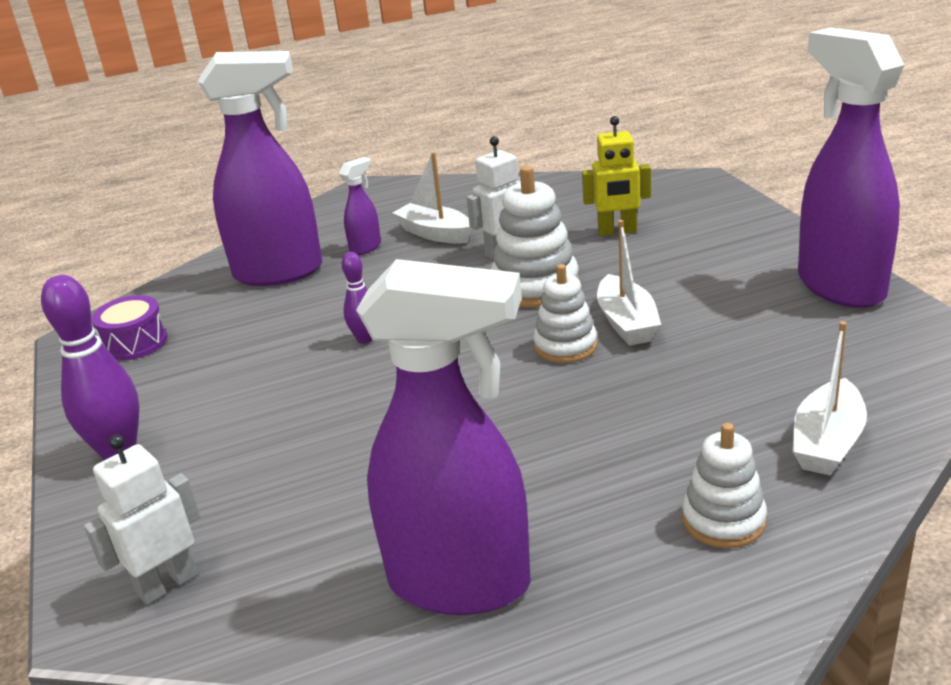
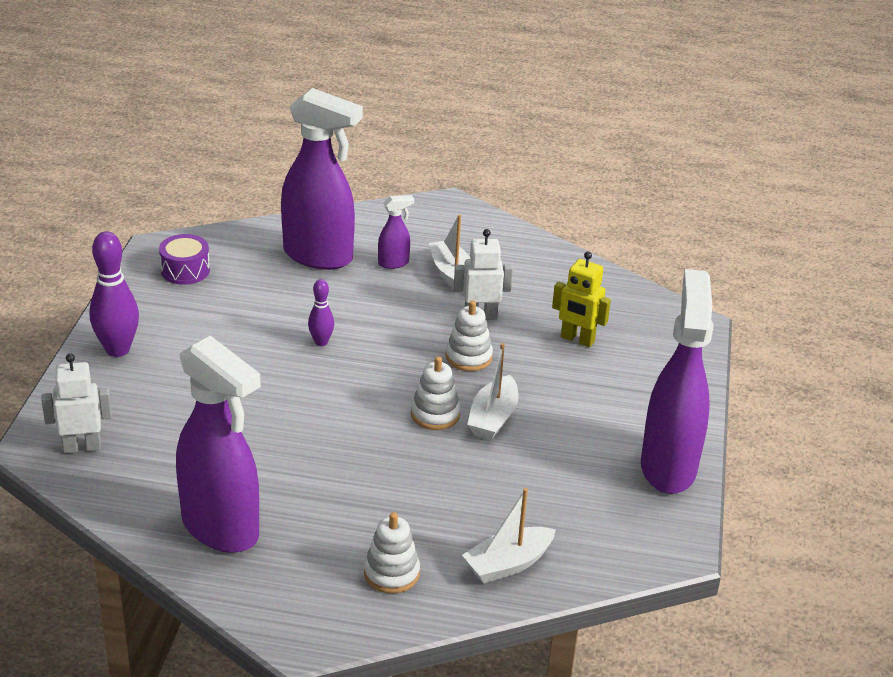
camera: 25 degrees right, 5 degrees up
white stacking toy [491,166,579,308] -> white stacking toy [446,300,493,371], size x0.65

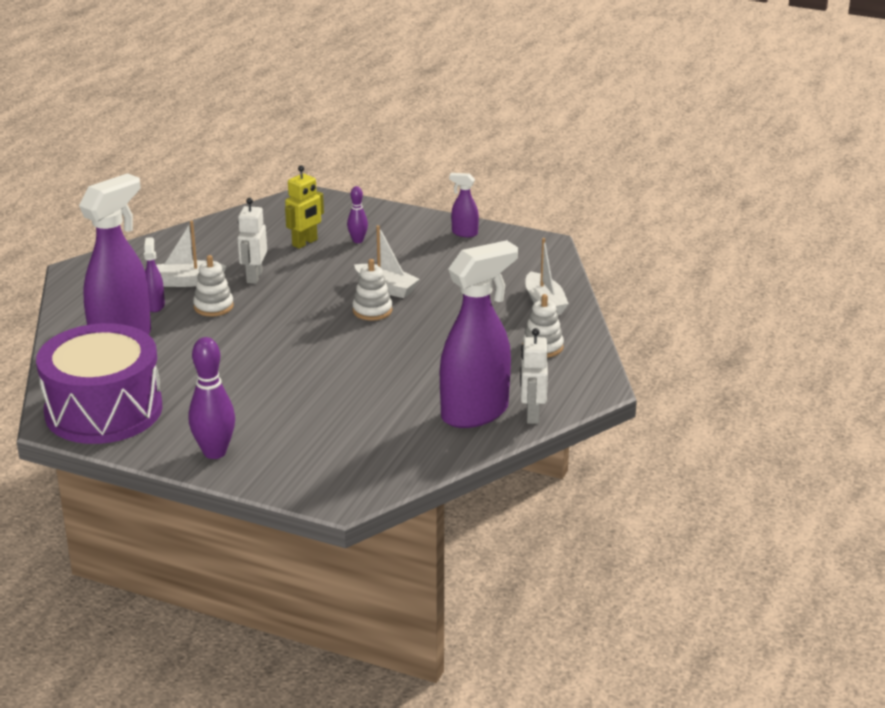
camera: 75 degrees left, 5 degrees down
white robot [41,353,112,453] -> white robot moved to [520,328,548,424]
purple drum [159,234,210,285] -> purple drum [36,323,163,444], size x2.40
purple bowling pin [308,279,334,346] -> purple bowling pin moved to [347,186,368,243]
white stacking toy [446,300,493,371] -> white stacking toy moved to [193,255,234,317]
purple spray bottle [641,269,714,494] -> purple spray bottle [449,173,479,237], size x0.43

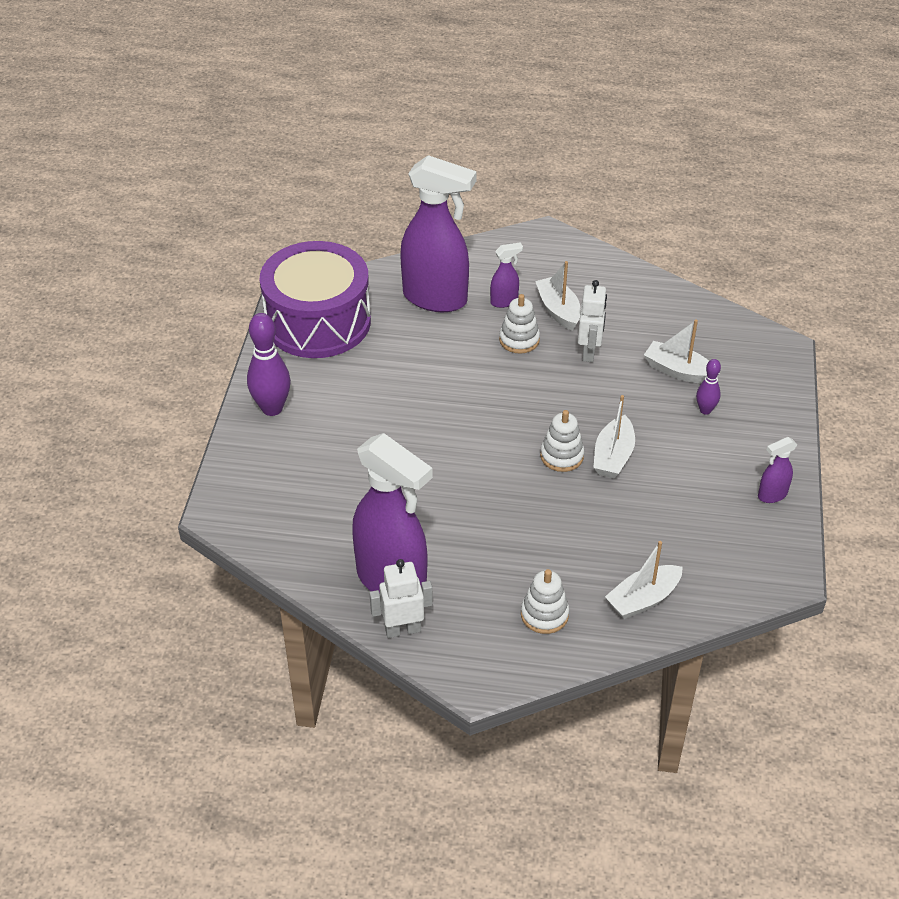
camera: 75 degrees right, 15 degrees up
white robot [237,198,267,284] -> white robot turned 105 degrees clockwise [578,280,607,362]
yellow robot [285,165,324,249] -> white boat [644,319,720,383]
purple spray bottle [449,173,479,237] -> purple spray bottle turned 120 degrees counterclockwise [758,437,797,503]

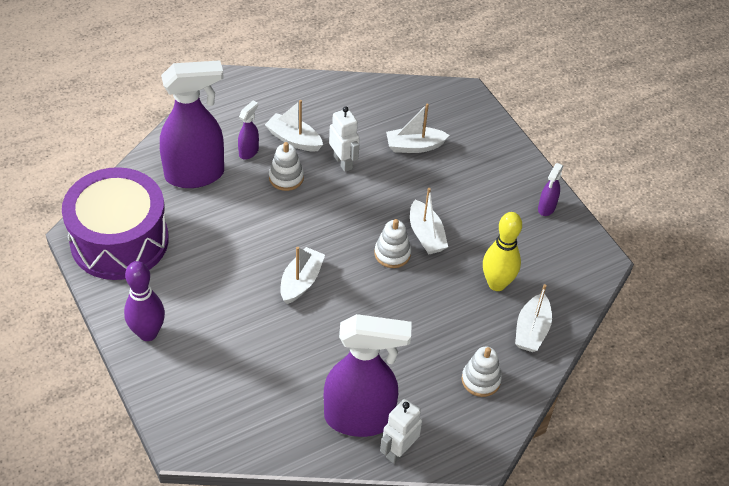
camera: 40 degrees left, 5 degrees up
purple bowling pin [696,359,721,415] -> none
none -> white boat [280,247,325,304]
none -> yellow bowling pin [483,212,522,291]

